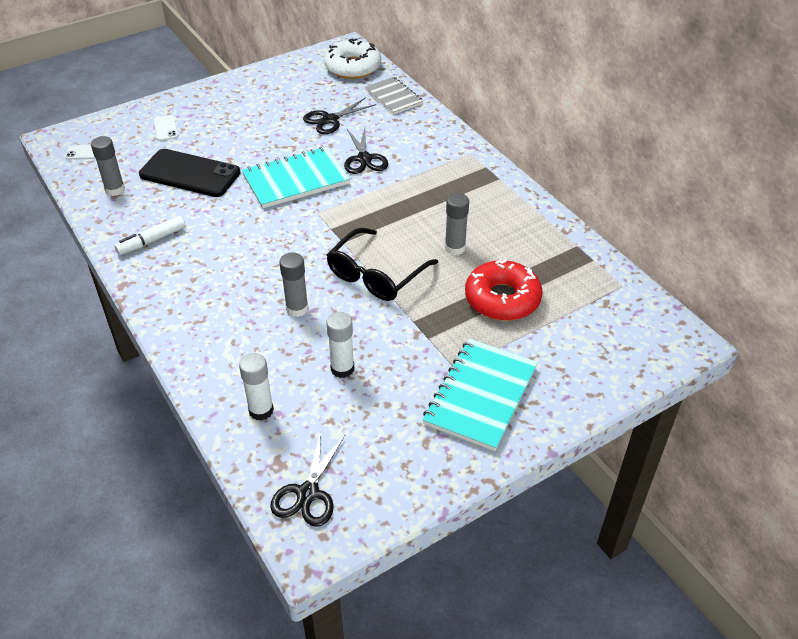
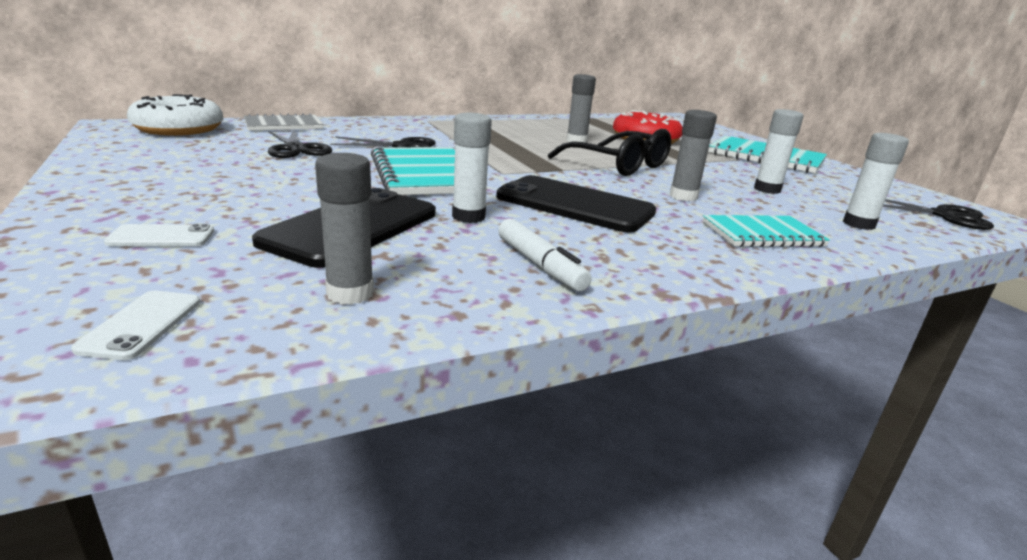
camera: 85 degrees left, 20 degrees down
none -> white glue stick [452,113,492,223]
none -> black phone [496,175,656,233]
none -> turquoise notebook [703,215,830,247]

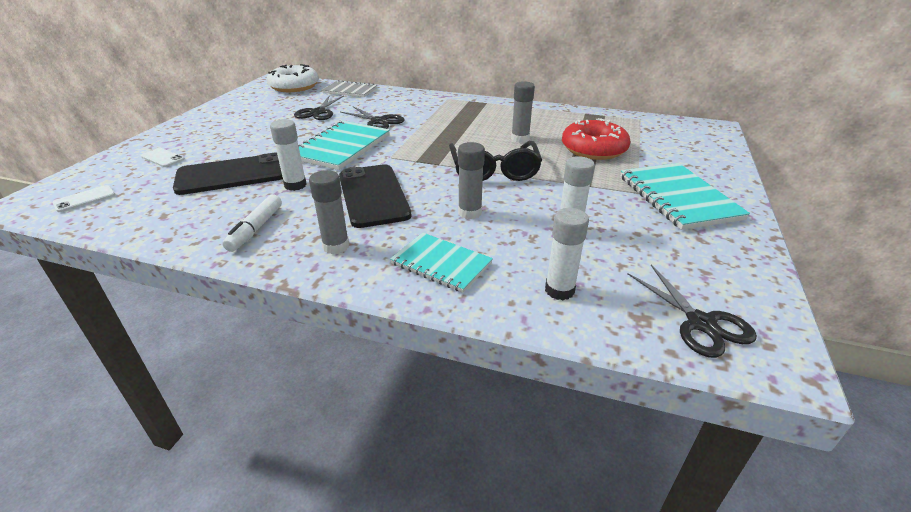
camera: 45 degrees right, 10 degrees up
grey glue stick [315,153,374,305] -> grey glue stick moved to [309,170,349,254]

